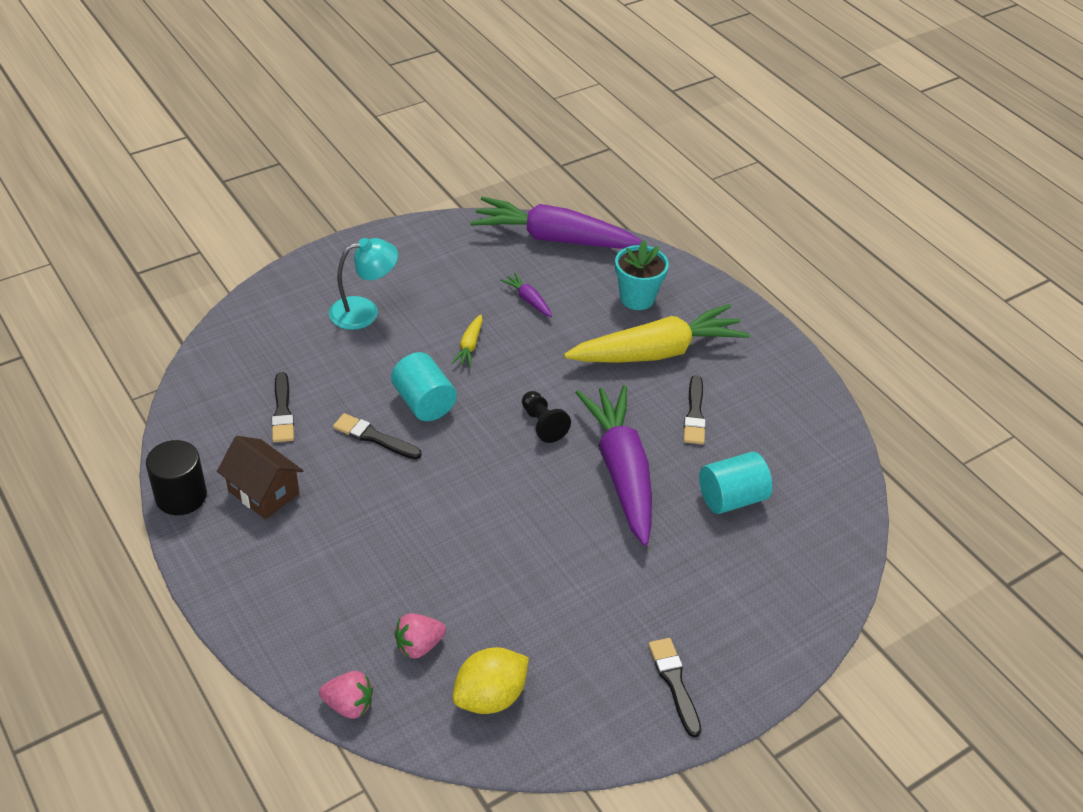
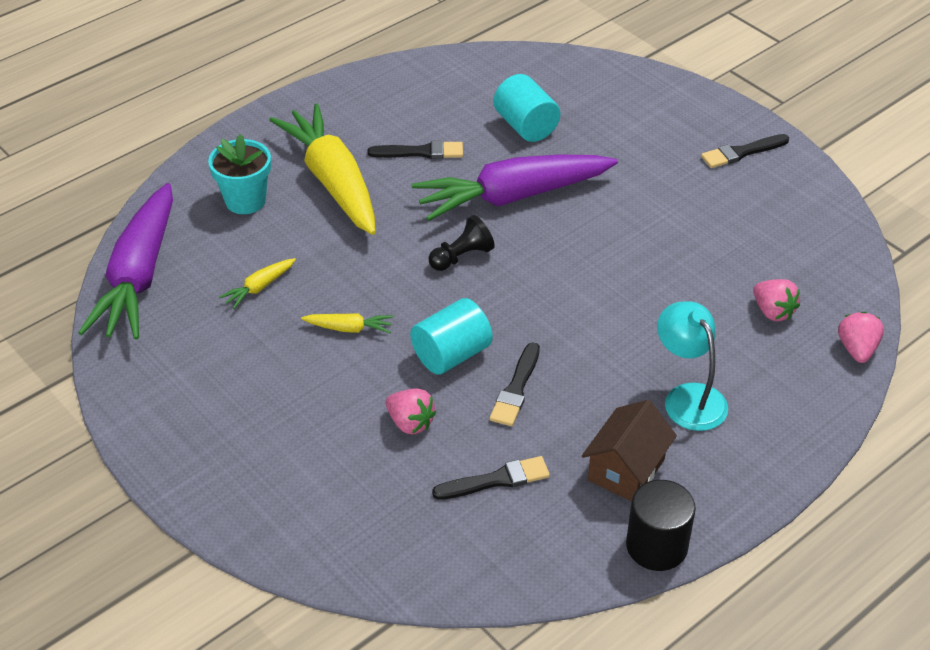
camera: 95 degrees left, 0 degrees up
turquoise lamp [329,238,398,330] -> turquoise lamp moved to [657,301,728,431]
yellow lemon [453,647,529,714] -> none
purple carrot [500,273,552,317] -> yellow carrot [219,258,296,309]
none -> pink strawberry [386,388,436,434]

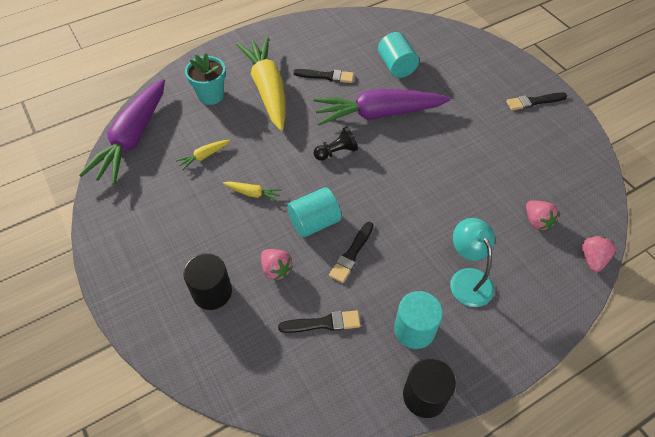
camera: 10 degrees right, 10 degrees up
brown house [582,400,677,502] -> turquoise cylinder [394,291,443,349]
none -> black cylinder [183,253,232,310]

